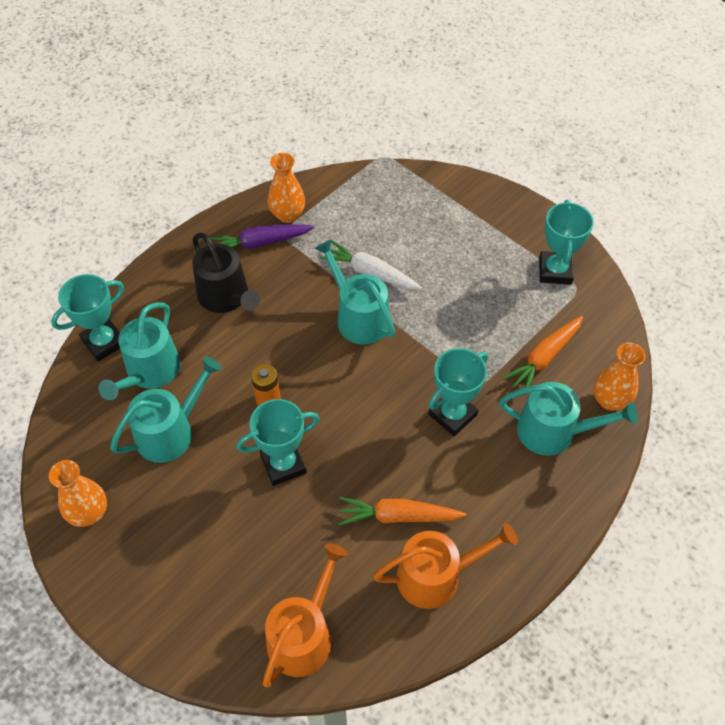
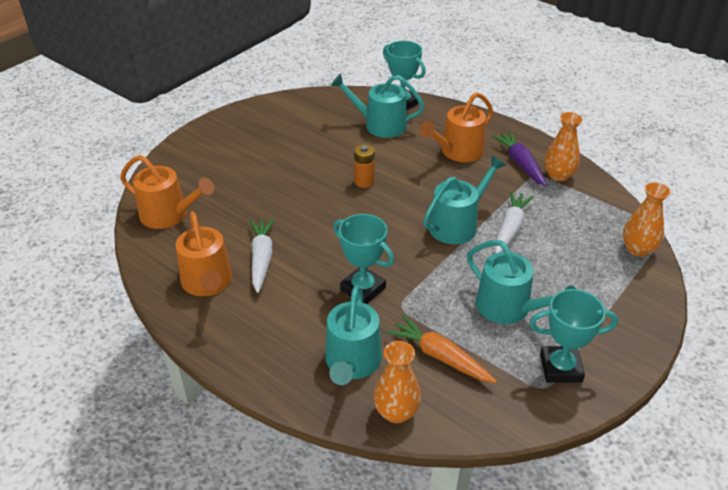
camera: 85 degrees right, 15 degrees down
orange vase [49,460,107,527] -> orange vase moved to [623,182,671,257]
turquoise watering can [110,356,222,463] -> turquoise watering can moved to [467,240,576,324]
black watering can [192,233,260,313] -> orange watering can [420,92,493,162]
turquoise trophy [236,399,320,486] -> none
orange carrot [338,497,467,526] -> white carrot [250,218,275,293]

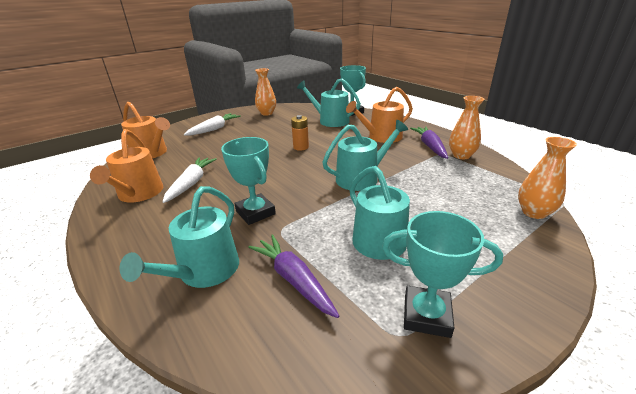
camera: 15 degrees right, 10 degrees down
orange vase [373,341,421,423] -> orange vase moved to [255,68,276,116]
orange carrot [386,315,497,383] -> purple carrot [248,234,340,318]
white carrot [494,191,534,253] -> white carrot moved to [184,113,241,136]

